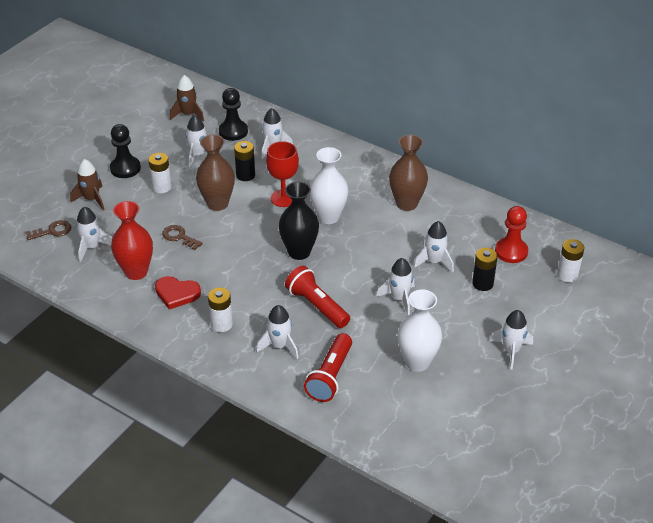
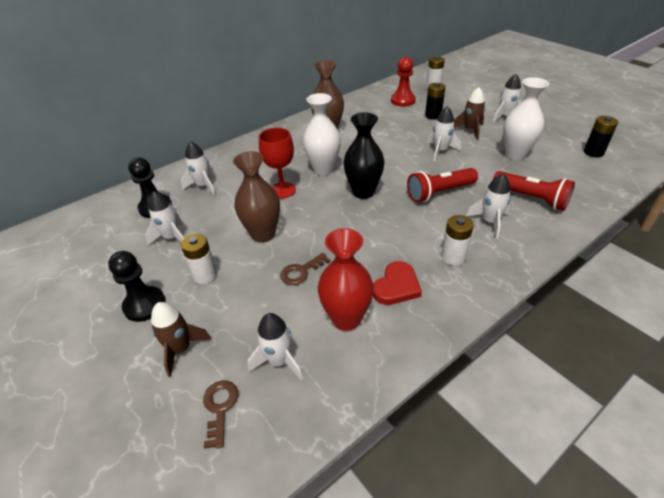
camera: 70 degrees left, 0 degrees up
brown rocket [170,75,204,122] -> brown rocket moved to [454,87,485,140]
black battery [234,141,255,181] -> black battery moved to [584,116,618,158]
white rocket [413,221,454,273] -> none

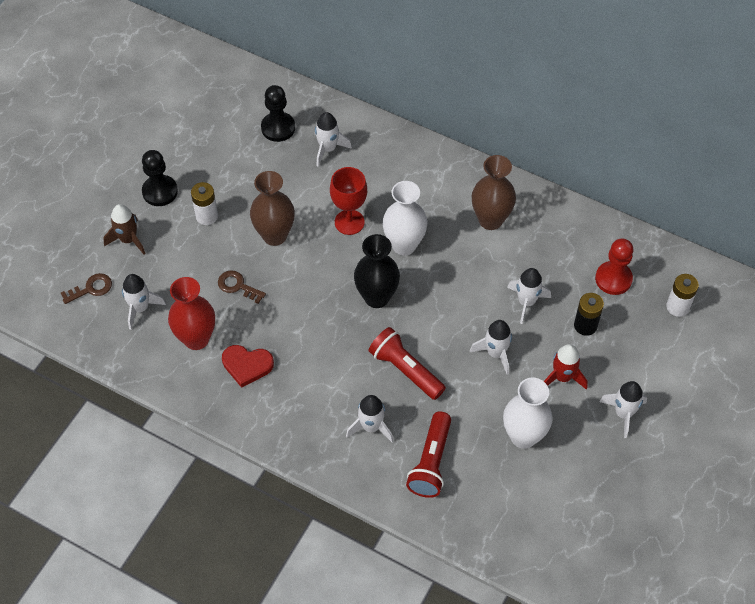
camera: 65 degrees right, 15 degrees up
white rocket [145,191,184,245] -> white rocket moved to [507,268,551,324]
white battery [441,215,474,265] -> none
brown rocket [454,87,485,140] -> red rocket [544,344,588,390]
black battery [584,116,618,158] -> none

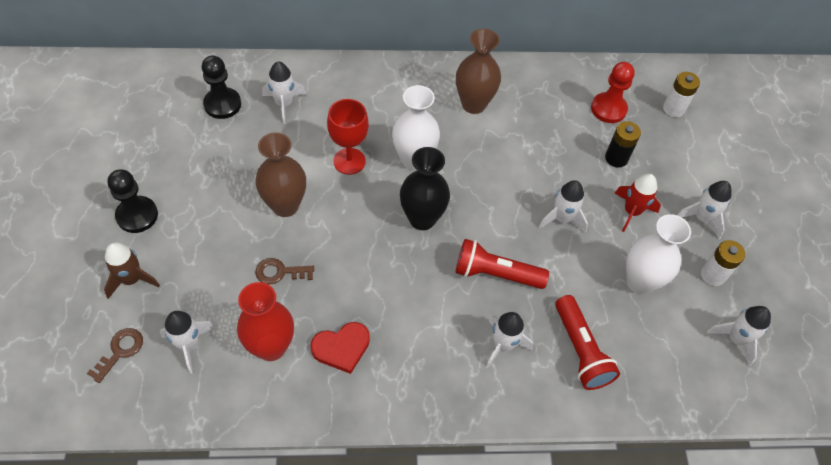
camera: 35 degrees left, 0 degrees up
white battery [191,182,218,225] -> white battery moved to [701,240,745,286]
white rocket [507,268,551,324] -> white rocket moved to [707,306,771,366]

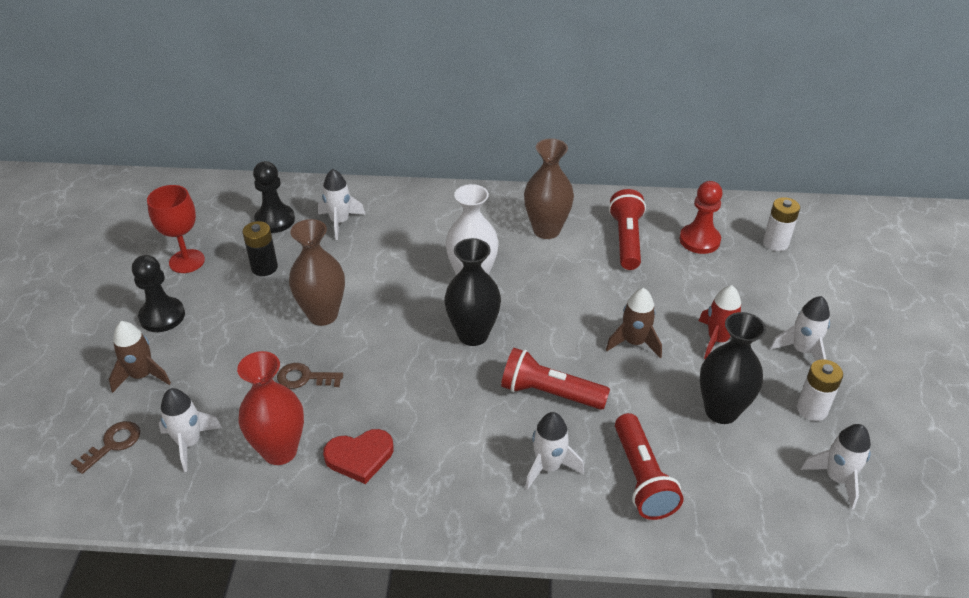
camera: 10 degrees right, 15 degrees down
red goblet [327,99,369,175] -> red goblet moved to [147,185,205,273]
white rocket [539,180,588,233] -> brown rocket [606,288,662,358]
black battery [605,121,641,168] -> black battery moved to [243,221,278,276]
white vase [626,214,691,294] -> black vase [700,312,766,424]
none -> red flashlight [609,189,646,270]

